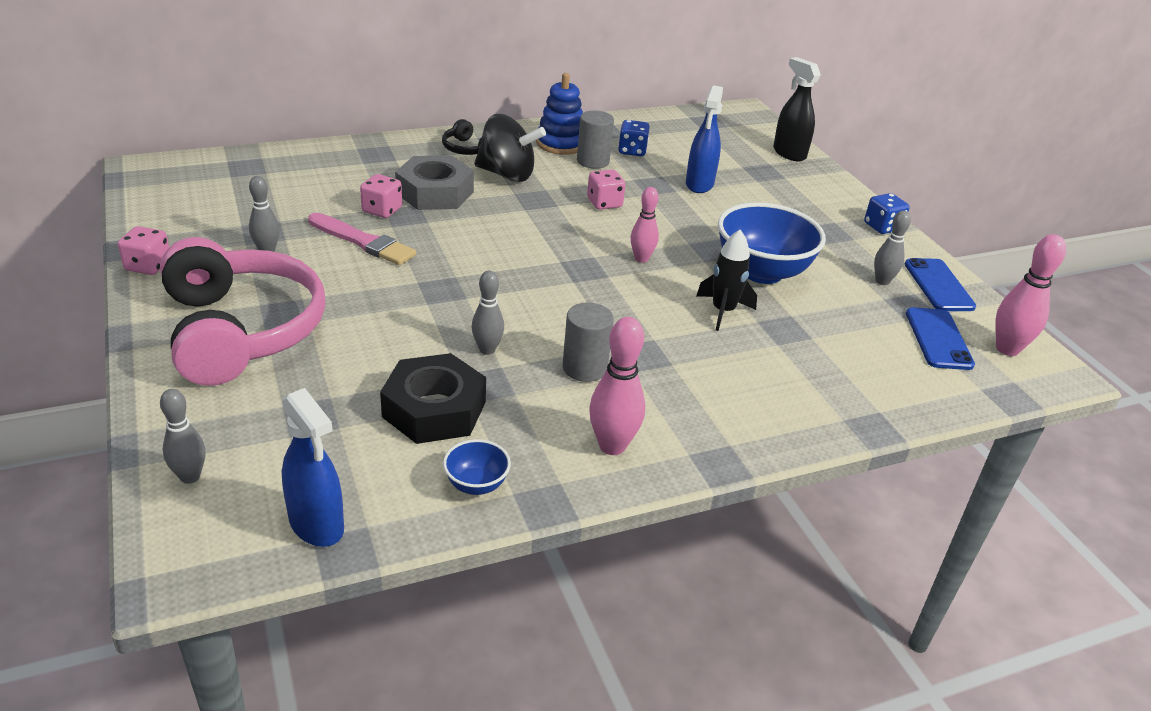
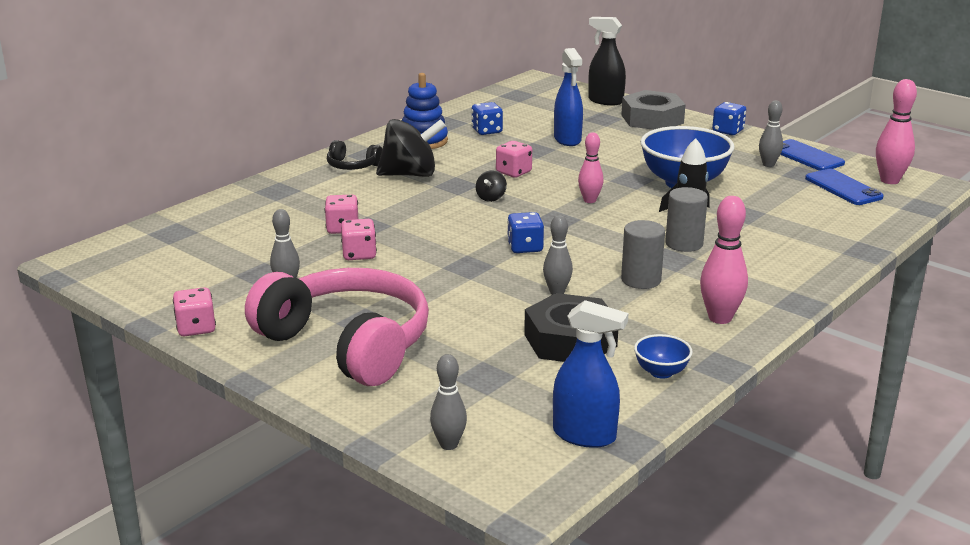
camera: 25 degrees left, 10 degrees down
pink brush [308,213,416,265] -> pink dice [341,219,377,260]
grey nut [395,155,474,210] -> grey nut moved to [621,90,686,130]
grey cylinder [577,110,614,169] -> grey cylinder moved to [665,187,708,252]
none -> black spinning top [476,170,507,202]
none -> blue dice [507,212,544,253]

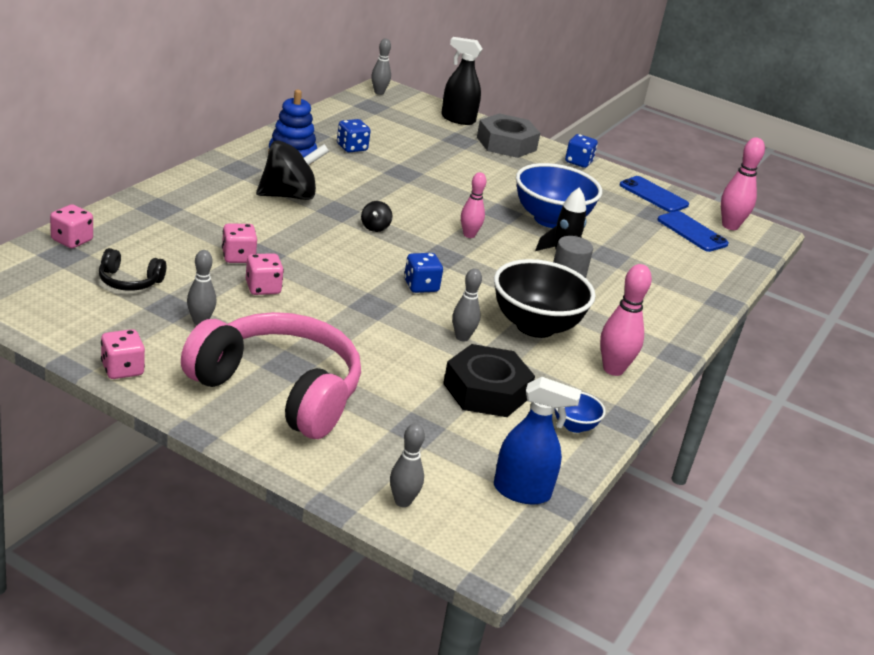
camera: 15 degrees left, 5 degrees up
black headphones [327,140,382,170] -> black headphones moved to [99,248,166,291]
pink dice [496,141,532,178] -> pink dice moved to [50,204,93,248]
blue spray bottle [554,48,583,146] -> none
grey cylinder [621,220,665,289] -> black bowl [494,259,596,338]
grey bowling pin [759,100,783,167] -> grey bowling pin moved to [371,38,391,95]

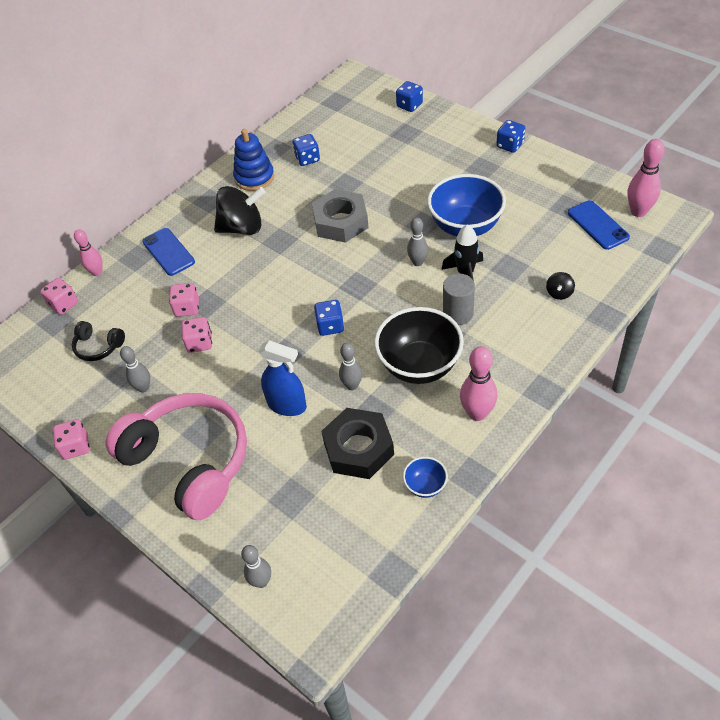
camera: 20 degrees right, 20 degrees up
black spinning top [361,201,392,232] -> black spinning top moved to [546,272,575,300]
grey bowling pin [371,38,391,95] -> grey bowling pin moved to [407,217,428,266]
black spray bottle [441,37,483,125] -> blue dice [396,81,423,112]
pink bowling pin [461,172,486,238] -> pink bowling pin moved to [74,229,103,276]
grey nut [477,113,540,158] -> grey nut moved to [312,189,369,243]
blue spray bottle [494,377,581,504] -> blue spray bottle moved to [259,340,307,416]
blue phone [620,176,689,213] -> blue phone moved to [142,228,195,276]

